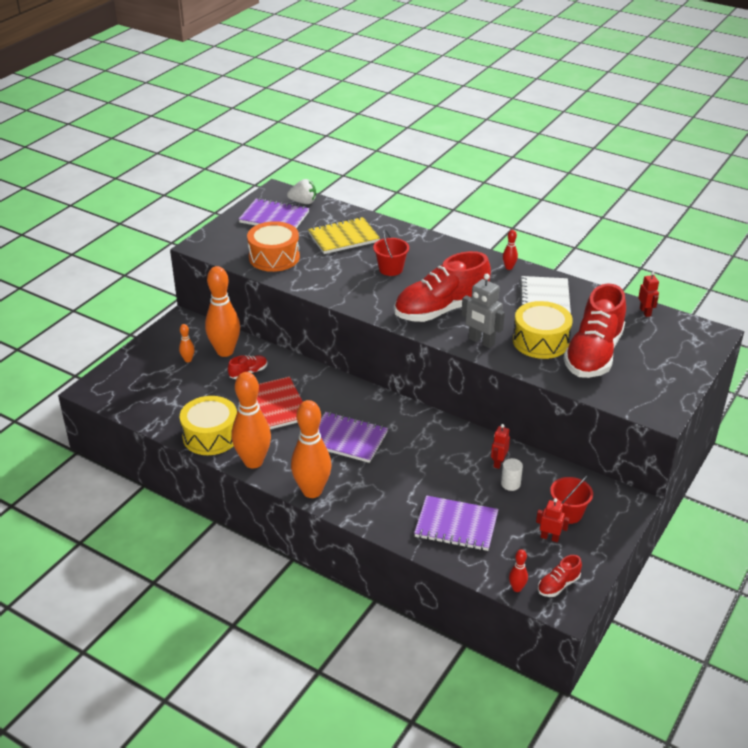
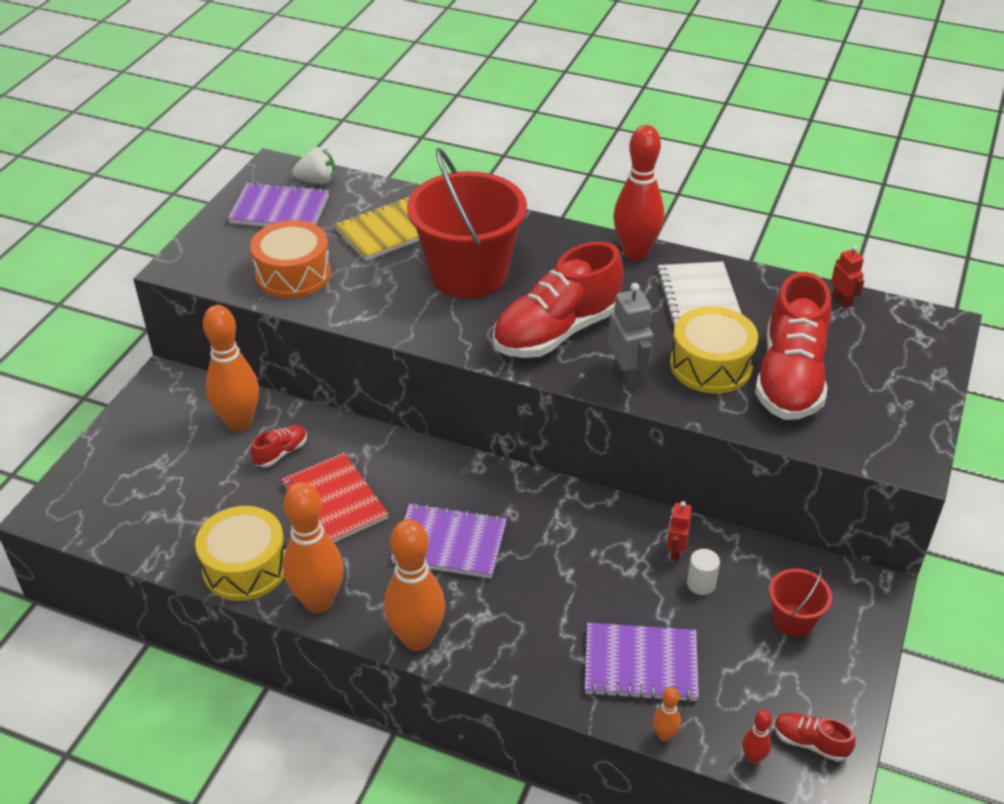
camera: 10 degrees left, 5 degrees up
orange bowling pin [179,324,195,362] -> orange bowling pin moved to [653,687,681,742]
red bucket [373,230,409,276] -> red bucket [407,148,527,299], size x2.21
grey robot [461,274,505,348] -> grey robot turned 135 degrees counterclockwise [608,283,653,390]
red bowling pin [503,230,518,270] -> red bowling pin [613,125,664,260], size x2.30
red robot [536,498,570,542] -> none
red shoe [538,555,582,597] -> red shoe turned 75 degrees clockwise [774,713,855,762]

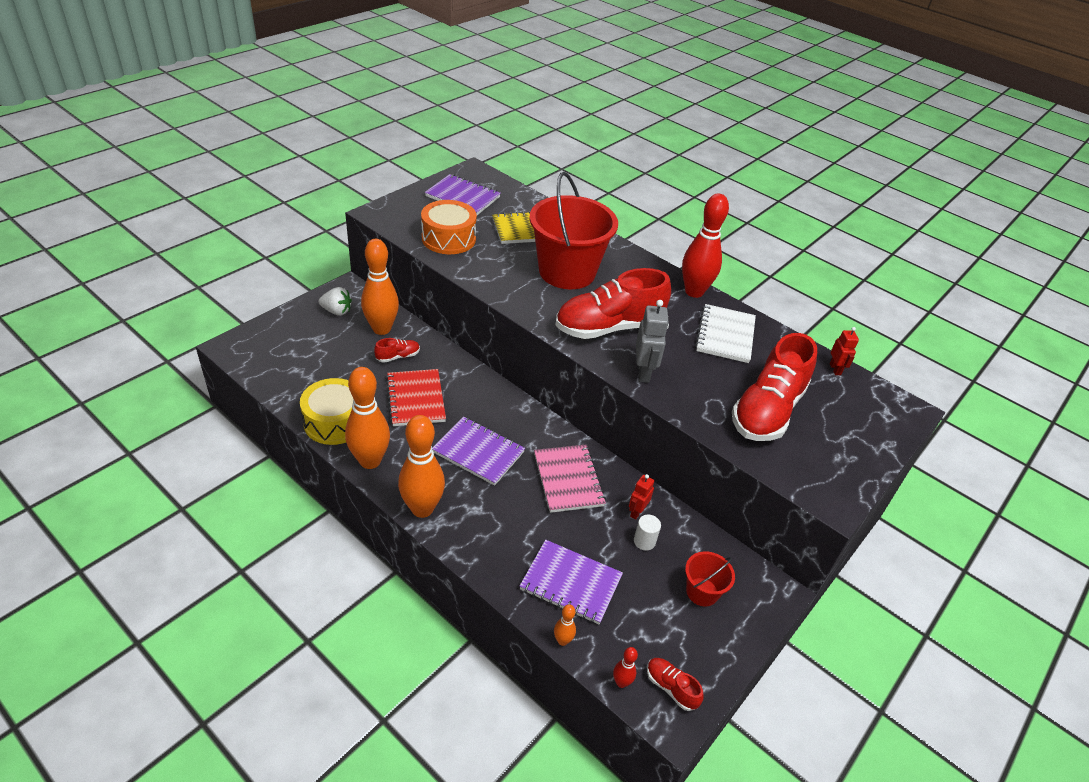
camera: 15 degrees right, 0 degrees up
white strawberry [292,147,335,184] -> white strawberry moved to [318,287,352,316]
yellow drum [670,306,758,394] -> none
none -> pink notebook [534,445,606,513]

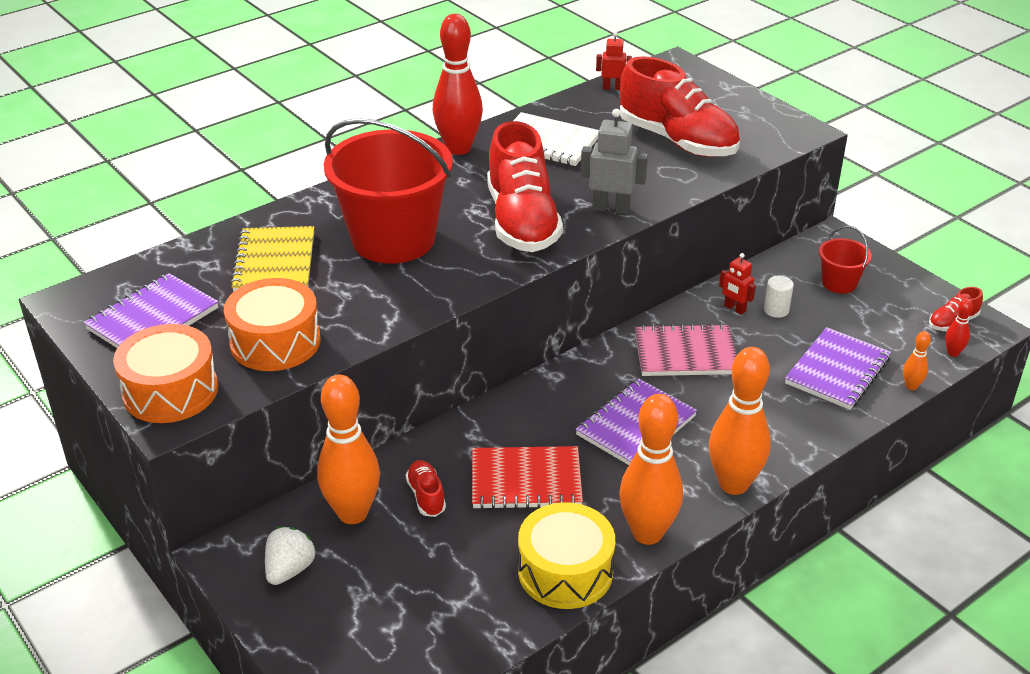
camera: 75 degrees left, 5 degrees down
none -> orange drum [113,324,218,423]

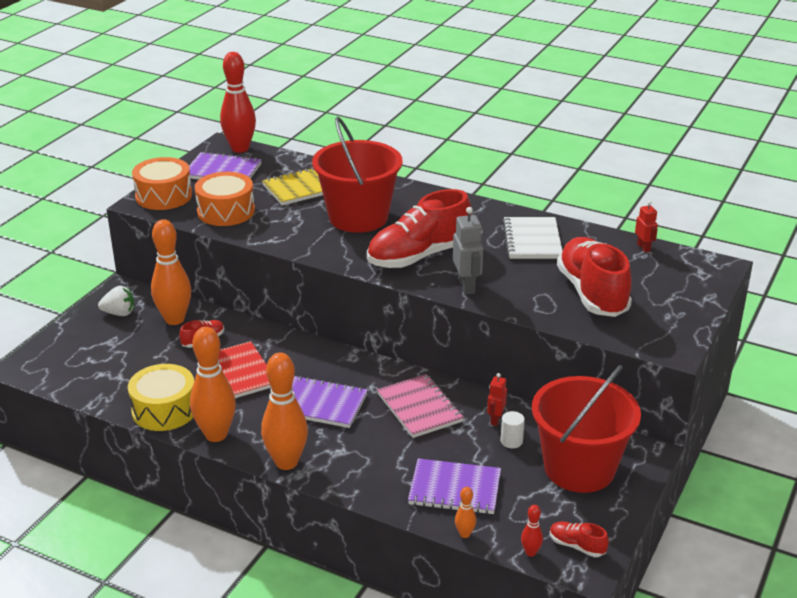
camera: 65 degrees right, 5 degrees down
red bowling pin [433,14,483,155] -> red bowling pin moved to [220,52,256,153]
red shoe [620,56,740,157] -> red shoe turned 150 degrees clockwise [557,237,632,317]
red bucket [819,226,872,294] -> red bucket [532,365,641,493], size x2.21

